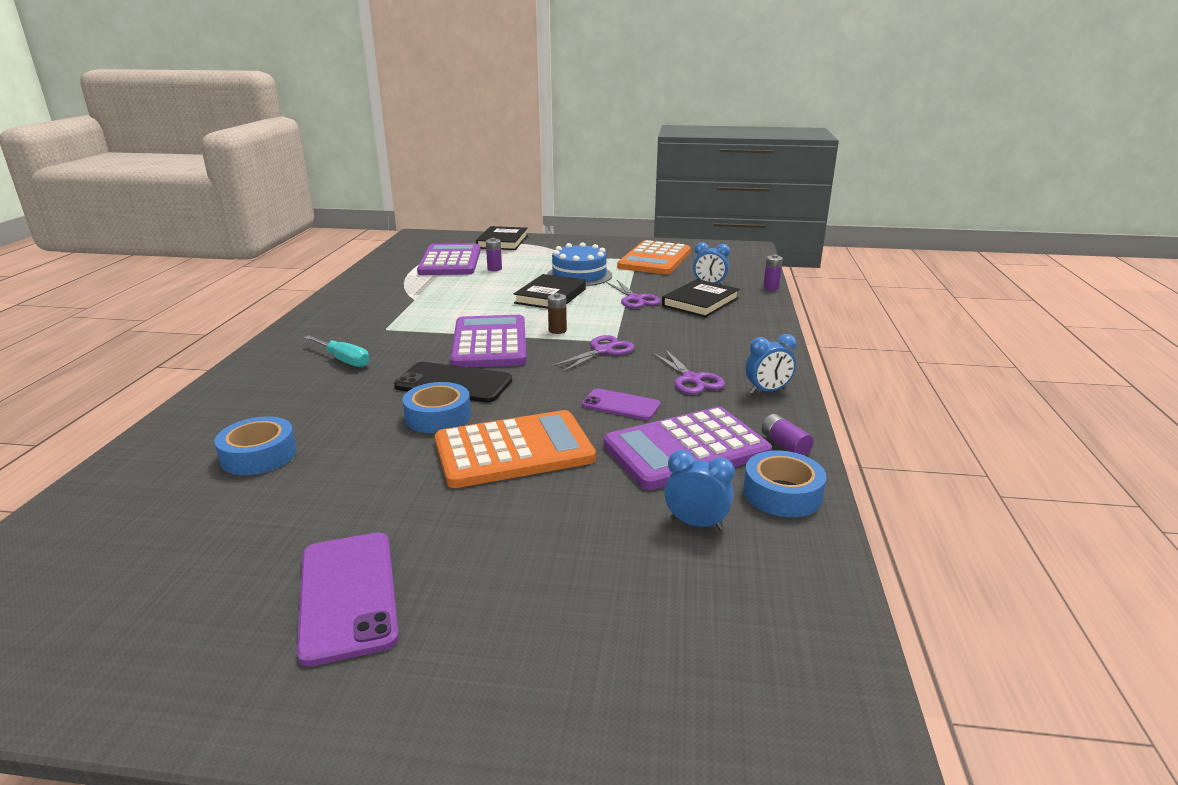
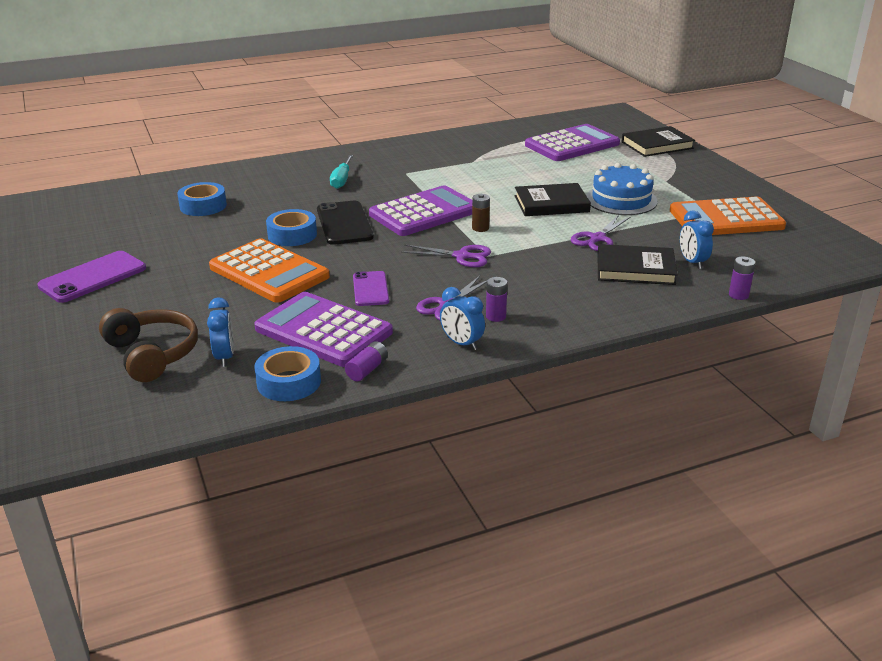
camera: 60 degrees right, 5 degrees up
purple battery [486,238,502,271] -> purple battery moved to [486,277,507,322]
none -> brown headphones [99,308,198,382]

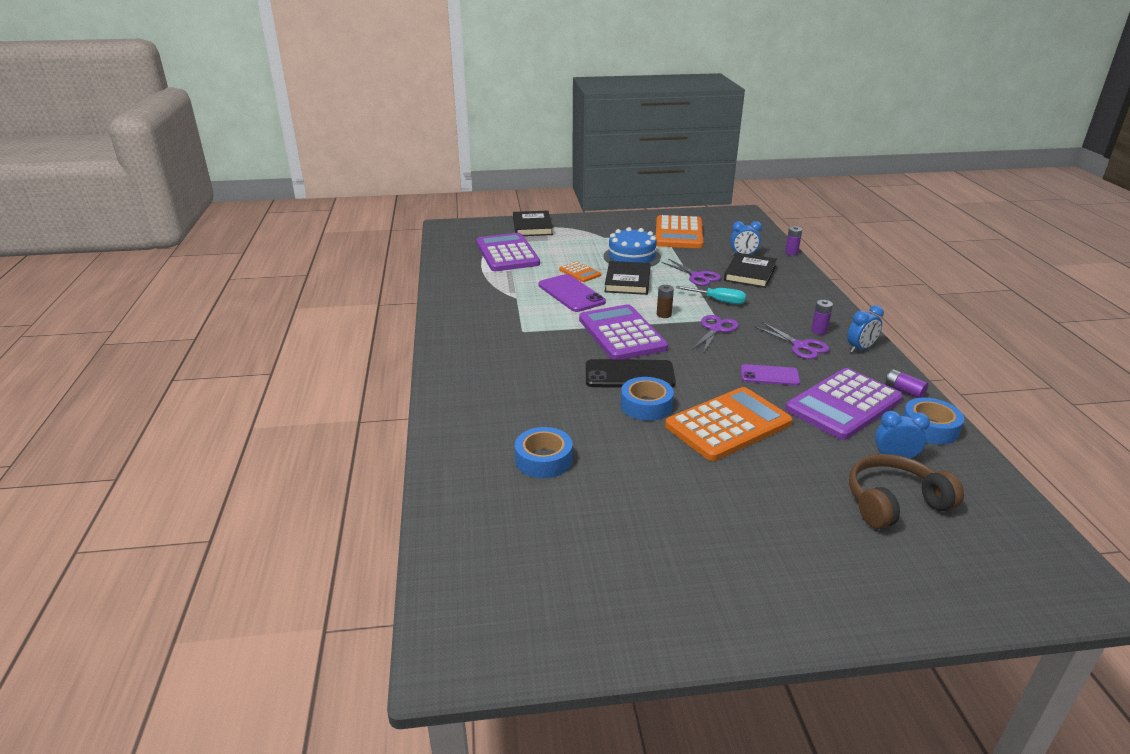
camera: 75 degrees left, 0 degrees up
purple phone [37,251,146,303] -> purple phone moved to [538,274,606,312]
turquoise screwdriver [330,155,353,189] -> turquoise screwdriver moved to [676,286,746,304]
none -> orange calculator [559,261,601,282]

